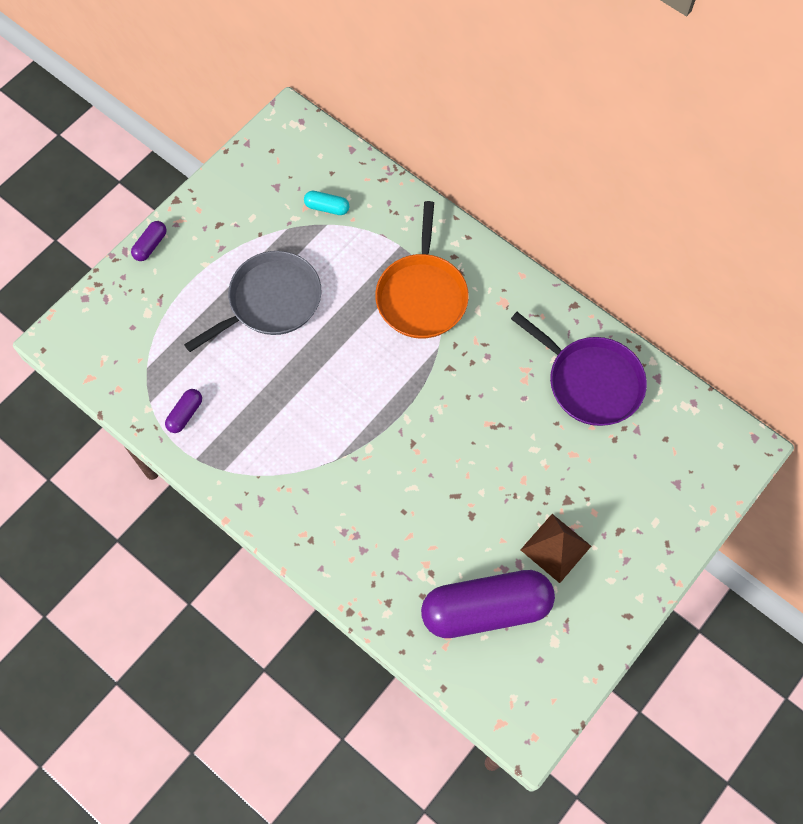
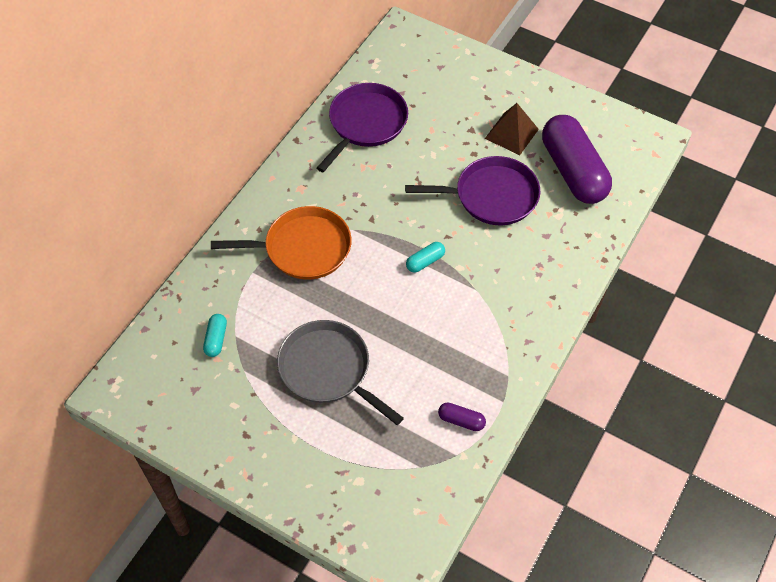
camera: 100 degrees left, 10 degrees down
purple capsule [131,221,167,261] -> none
none -> purple pan [405,156,540,225]
none -> turquoise capsule [406,242,445,273]

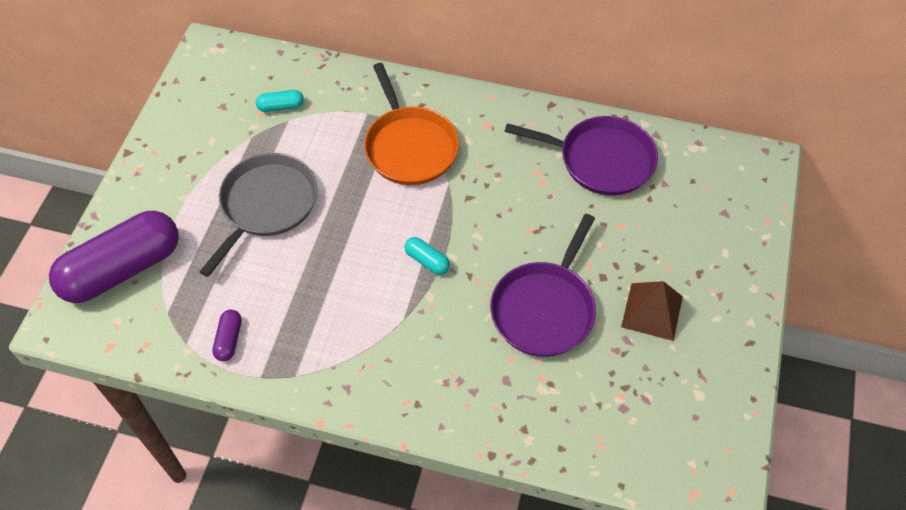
camera: 75 degrees right, 0 degrees up
purple pan [405,156,540,225] -> purple pan turned 45 degrees clockwise [490,214,596,357]
purple capsule [542,115,612,204] -> purple capsule moved to [49,211,179,303]

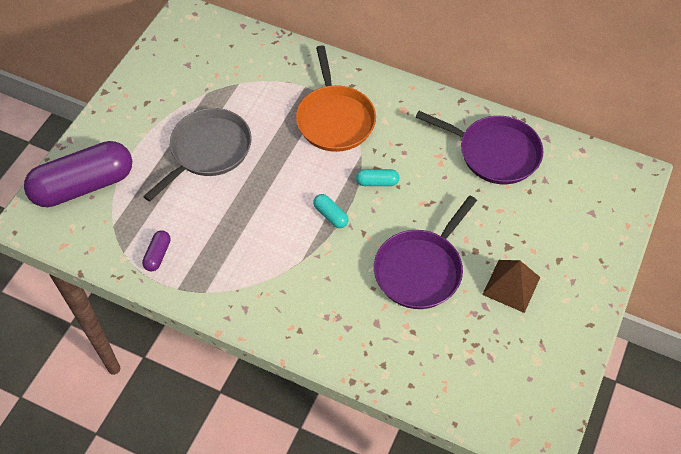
camera: 10 degrees right, 0 degrees up
turquoise capsule [256,90,304,112] -> turquoise capsule moved to [356,169,399,186]

